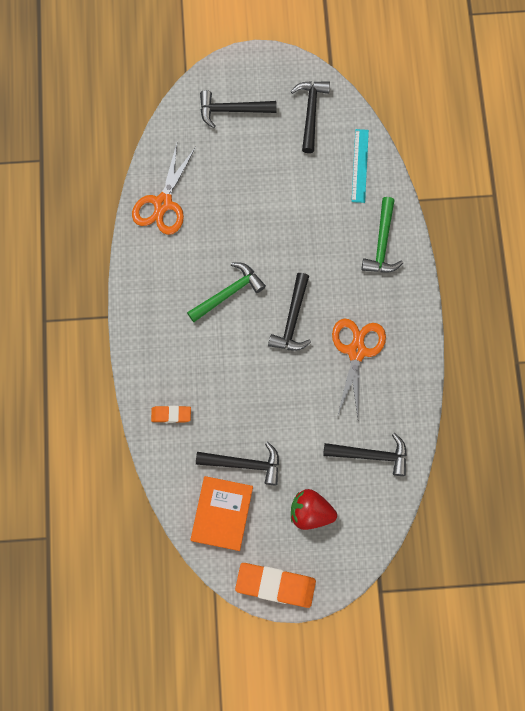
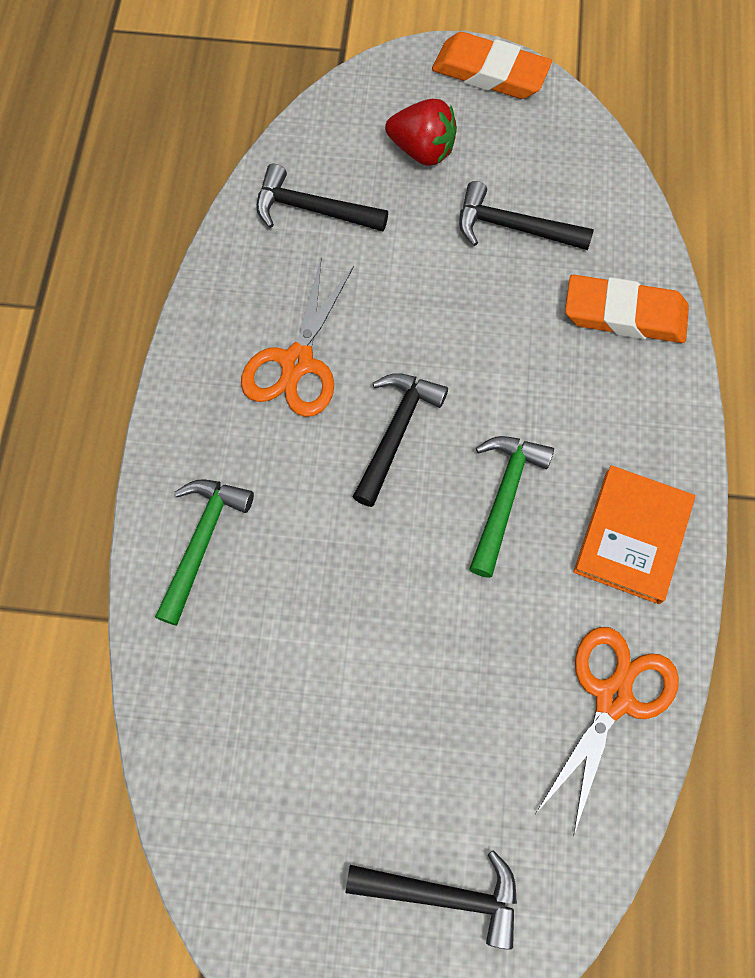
camera: 170 degrees left, 5 degrees down
orange eraser [151,406,191,423] -> orange eraser [565,275,689,343], size x1.86
green hammer [187,262,266,322] -> green hammer turned 135 degrees clockwise [469,436,554,578]
orange book [191,476,253,551] -> orange book moved to [573,465,695,604]
black hammer [291,81,330,153] -> none
turquoise ruler [352,129,369,203] -> none

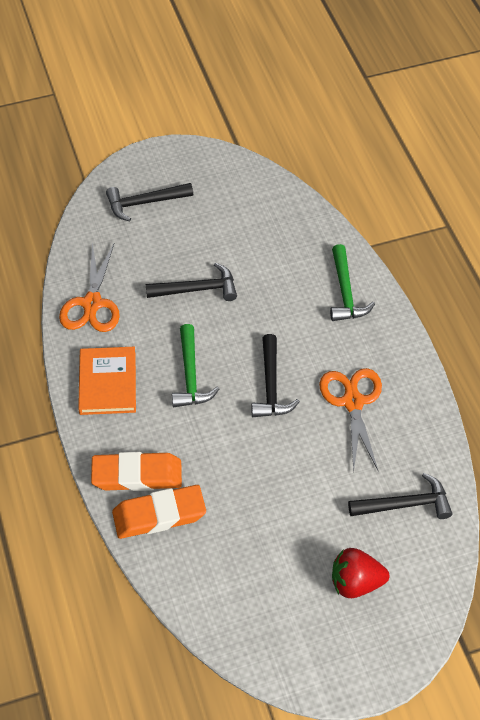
camera: 155 degrees right, 15 degrees down
orange eraser [432,32,552,99] -> orange eraser moved to [91,452,182,491]
black hammer [459,181,594,250] -> black hammer moved to [146,263,237,301]

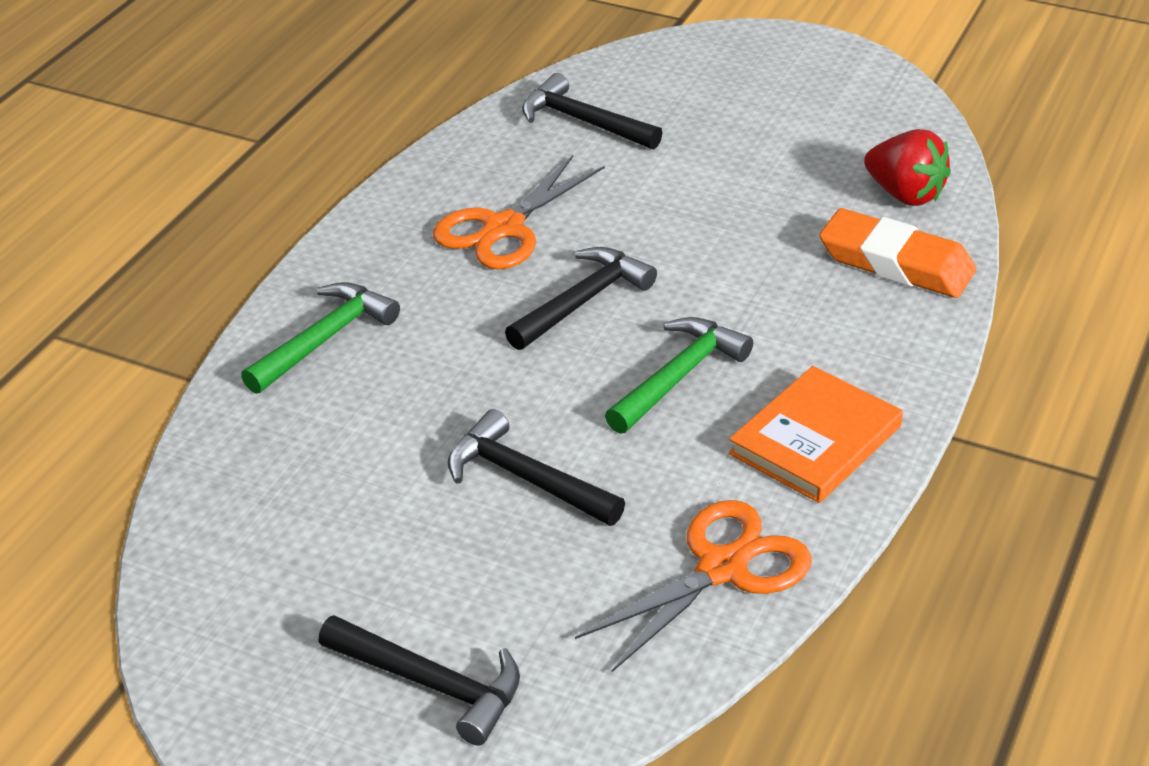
camera: 135 degrees left, 15 degrees down
orange eraser [91,452,182,491] -> none
red strawberry [332,548,389,598] -> red strawberry moved to [864,129,951,206]

